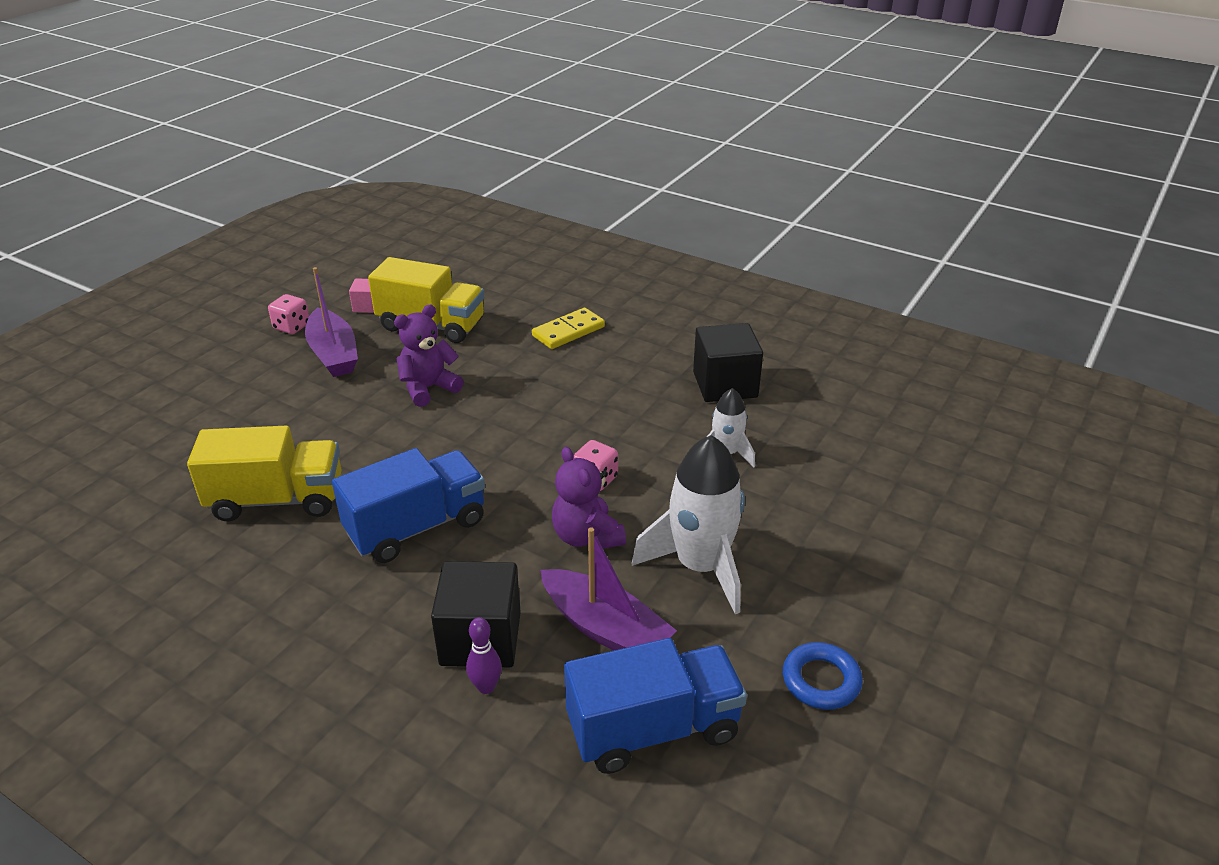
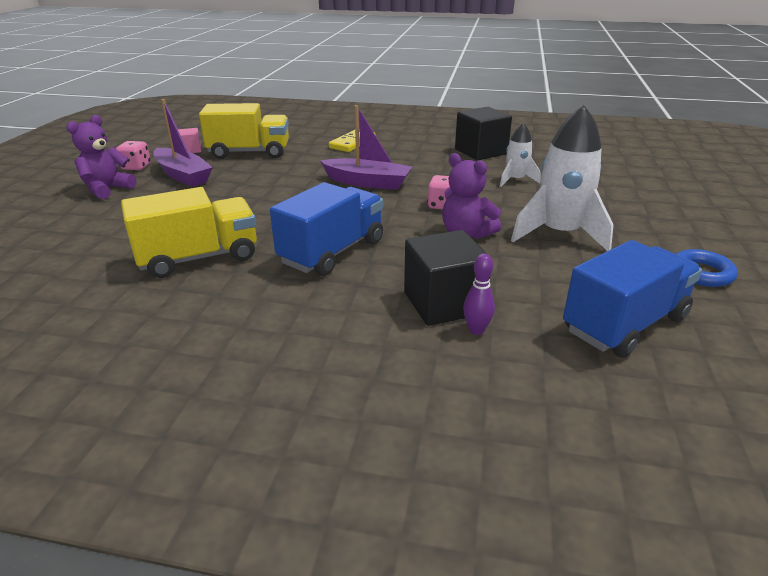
camera: 20 degrees left, 5 degrees down
purple teddy bear [394,305,464,407] -> purple teddy bear moved to [66,115,136,199]
purple boat [540,527,677,650] -> purple boat moved to [320,105,412,190]

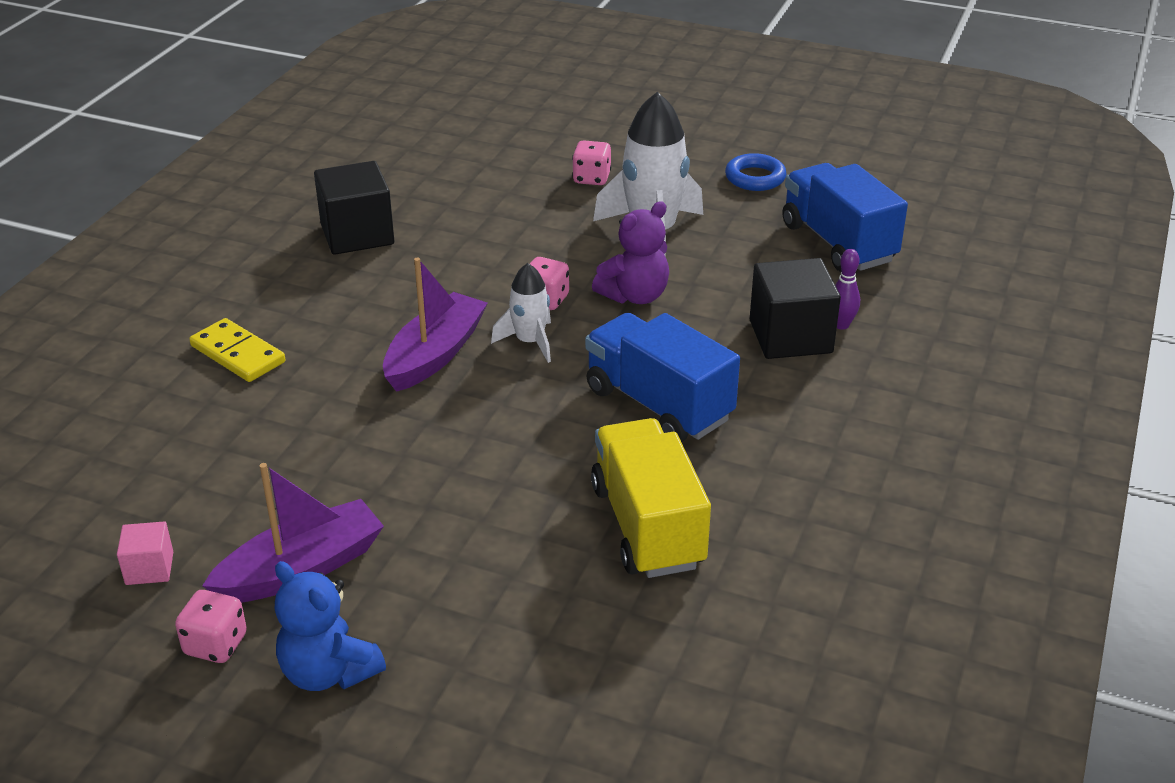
camera: 80 degrees left, 5 degrees up
purple teddy bear [66,115,136,199] -> blue teddy bear [275,561,386,691]
yellow truck [199,103,289,159] -> none
white rocket [500,123,540,187] -> white rocket moved to [491,263,551,363]
none -> pink dice [572,140,611,185]

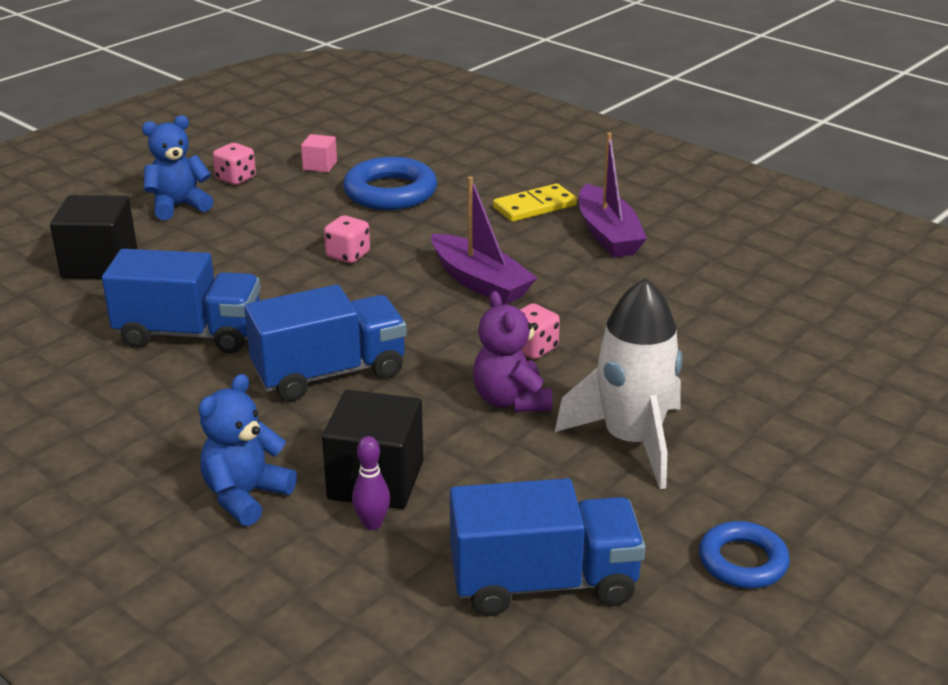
camera: 110 degrees right, 5 degrees down
purple boat [202,463,384,602] -> purple boat moved to [579,133,647,258]
black cube [314,161,394,255] -> black cube moved to [50,195,137,279]
white rocket [491,263,551,363] -> none
pink dice [572,140,611,185] -> pink dice moved to [324,215,370,263]
yellow truck [591,418,711,578] -> blue truck [102,249,261,353]
none -> blue teddy bear [199,374,297,526]
none -> blue ring [343,157,437,210]

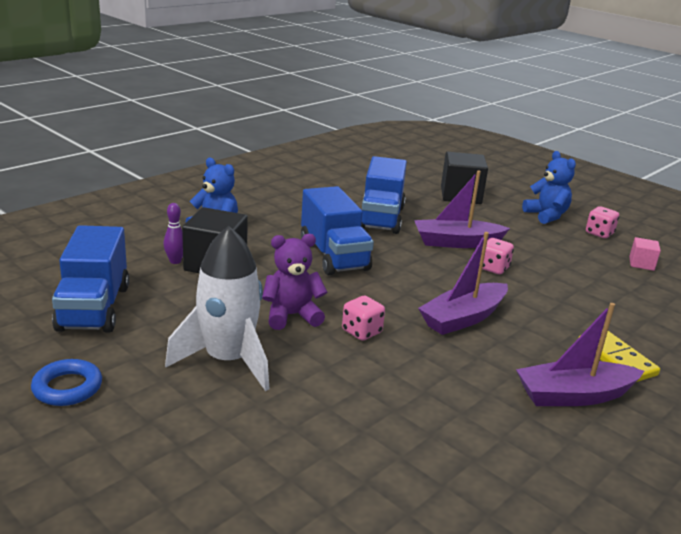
camera: 90 degrees right, 5 degrees down
blue ring [343,157,437,210] -> none
none -> purple boat [414,171,510,248]

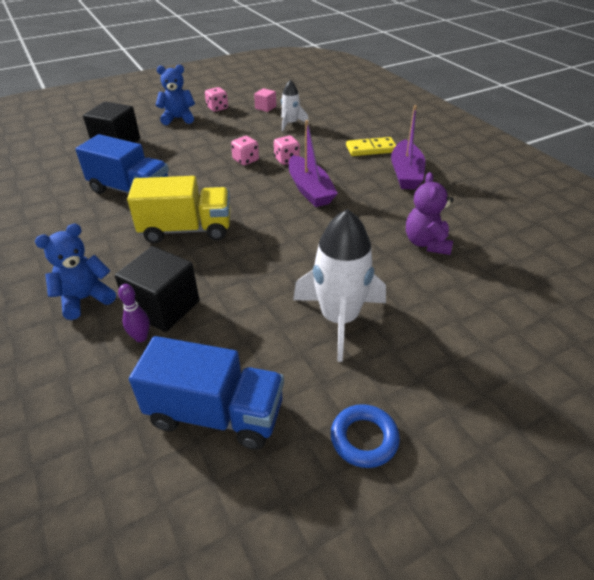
camera: 70 degrees left, 15 degrees up
purple teddy bear [262,234,327,330] -> purple teddy bear moved to [406,172,454,255]
blue truck [301,186,374,275] -> yellow truck [127,176,230,243]
pink dice [342,296,385,341] -> pink dice moved to [274,136,300,165]
purple boat [414,171,510,248] -> none
none -> white rocket [281,80,309,131]

